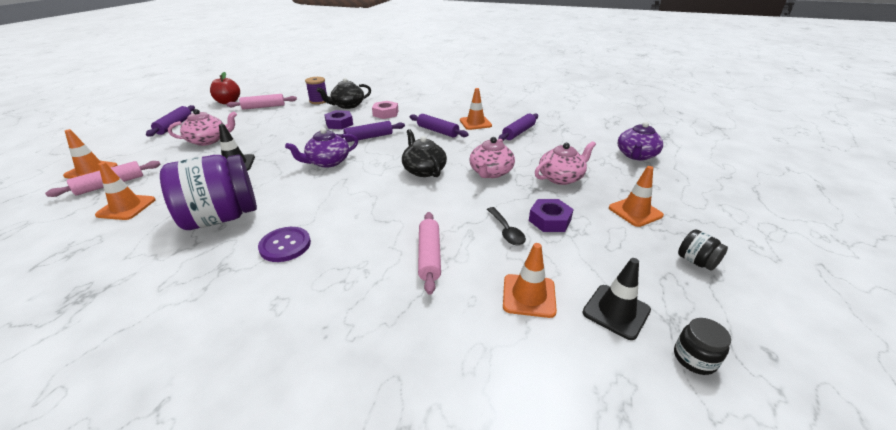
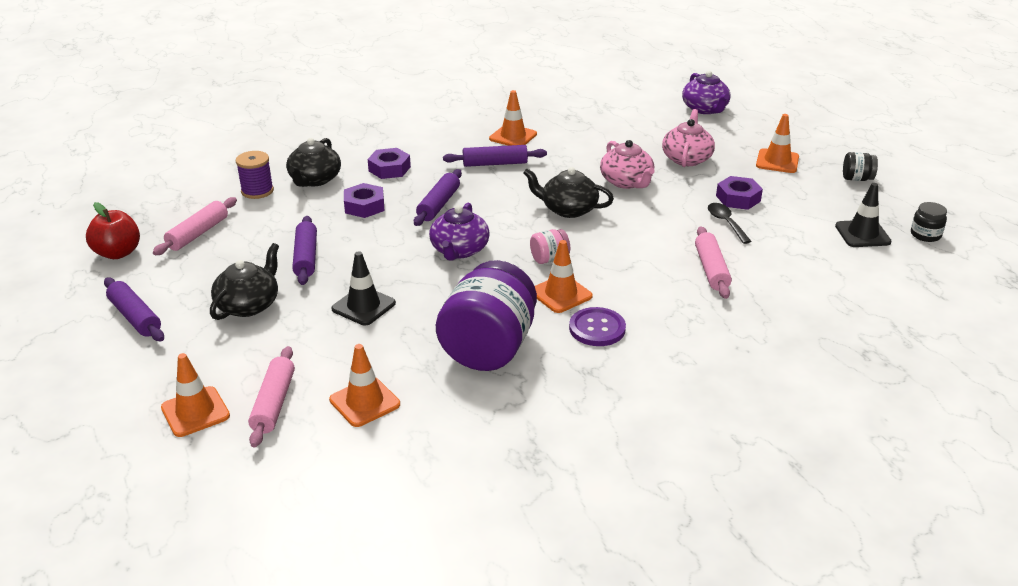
camera: 45 degrees left, 0 degrees up
pink teapot [168,109,237,146] -> black teapot [210,243,279,320]
pink nut [372,101,399,119] -> purple nut [368,148,411,179]
pink rolling pin [418,212,441,295] -> pink rolling pin turned 45 degrees clockwise [695,226,732,299]
black spoon [487,207,526,245] -> black spoon turned 135 degrees counterclockwise [708,203,752,244]
purple rolling pin [498,114,538,141] -> purple rolling pin moved to [292,216,317,285]
orange traffic cone [503,243,557,318] -> orange traffic cone moved to [535,240,592,313]
none -> pink jar [530,229,570,264]

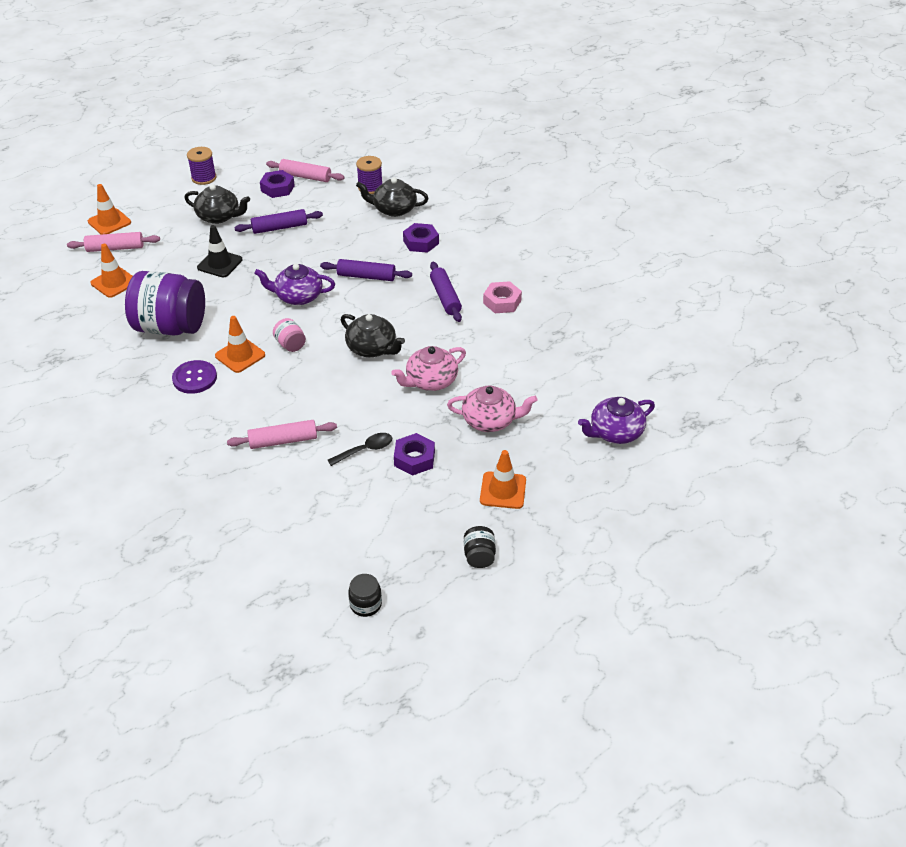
camera: 80 degrees right, 10 degrees up
red apple [86,202,140,259] -> none
purple rolling pin [104,277,164,341] -> purple spool [187,147,216,185]
purple nut [344,183,384,218] -> purple nut moved to [260,170,295,198]
orange traffic cone [489,90,537,146] -> pink nut [483,281,522,313]
black teapot [523,167,614,218] -> black teapot turned 120 degrees clockwise [341,314,405,357]
black traffic cone [835,183,892,247] -> none

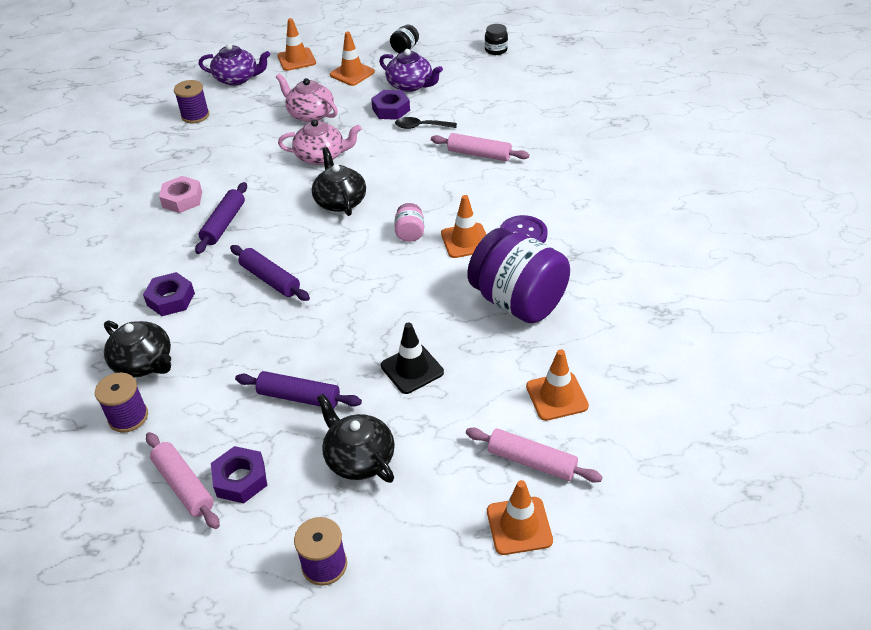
camera: 145 degrees left, 0 degrees up
purple teapot [254,264,335,305] -> purple teapot moved to [379,49,443,92]
none -> purple spool [174,80,209,123]
none -> orange traffic cone [278,18,316,71]

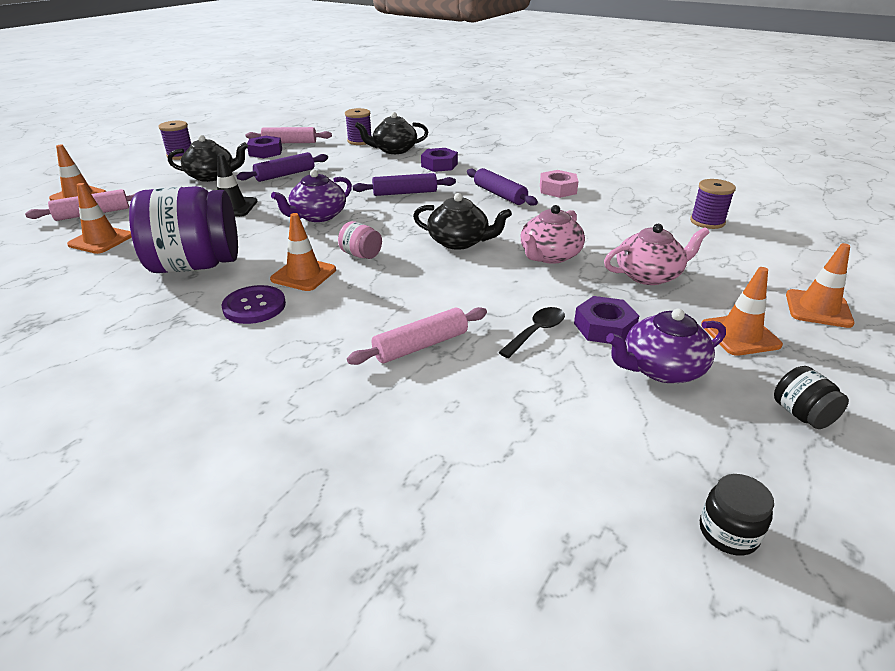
camera: 125 degrees right, 10 degrees down
purple teapot [199,43,270,86] -> purple teapot moved to [271,170,352,222]

